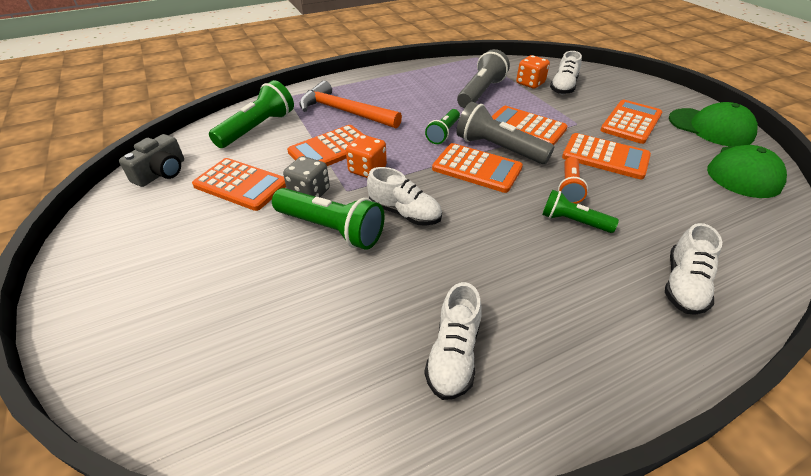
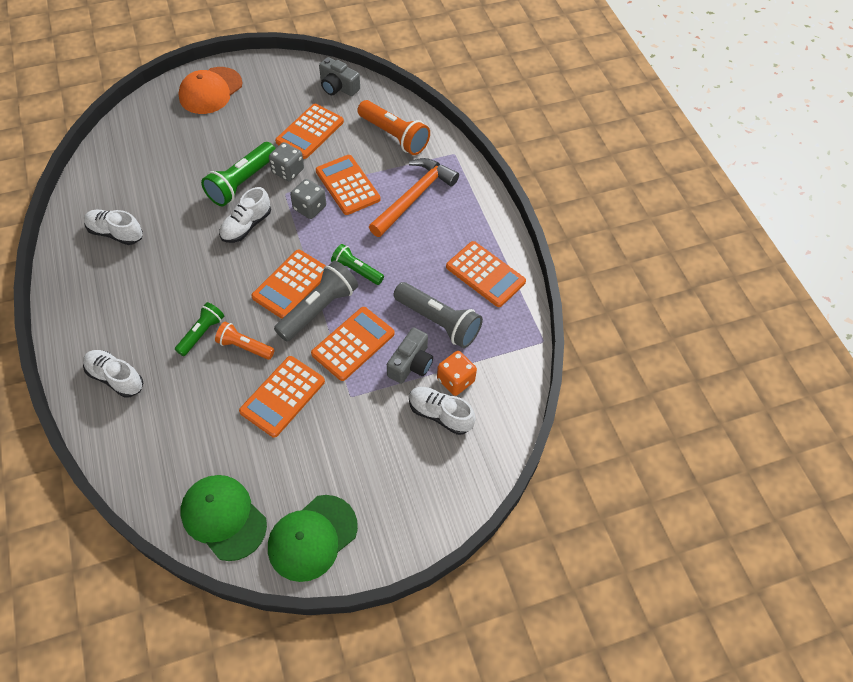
camera: 95 degrees right, 15 degrees up
green flashlight [209,80,294,148] -> orange flashlight [357,100,430,155]
orange dice [346,135,387,178] -> grey dice [290,179,326,219]
orange calculator [600,100,662,144] -> orange calculator moved to [446,241,526,307]
none -> orange cap [178,67,243,114]
none -> grey camera [387,327,433,384]

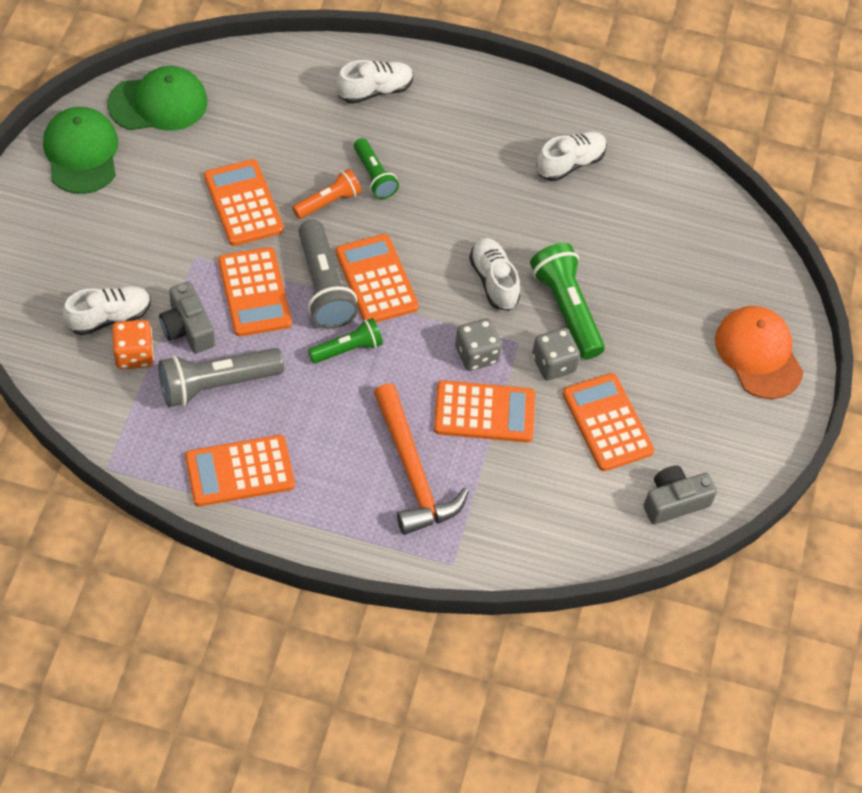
camera: 120 degrees right, 0 degrees up
orange flashlight [357,100,430,155] -> none

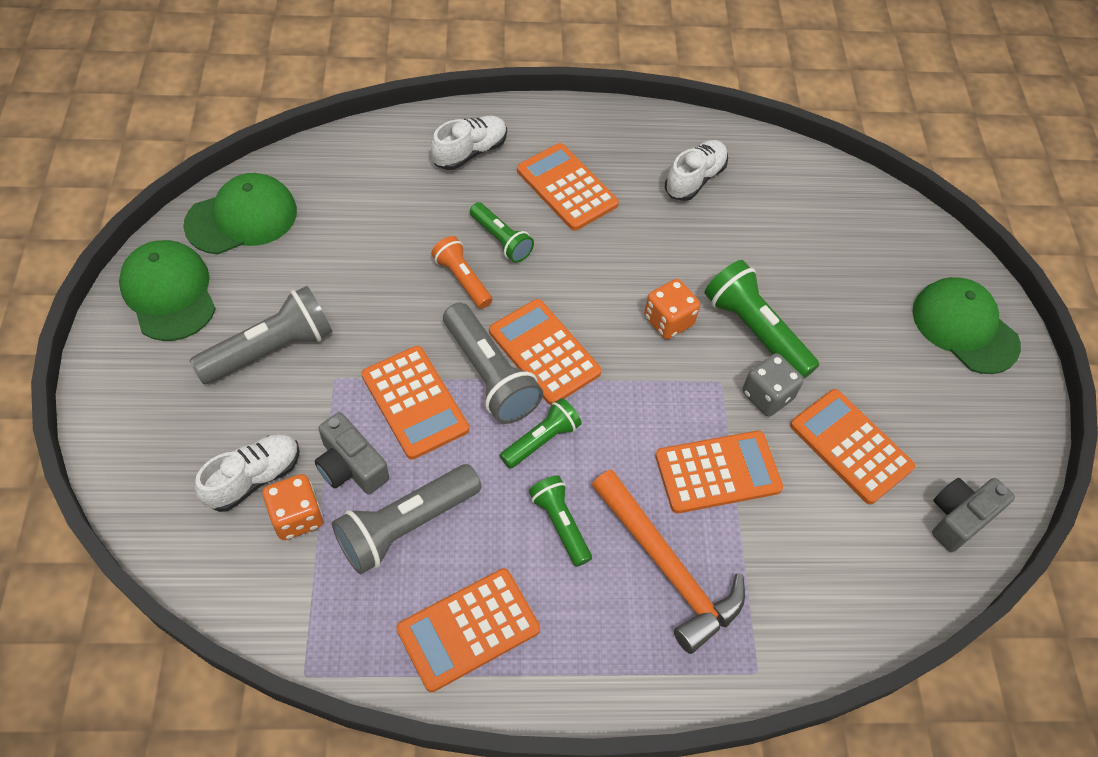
camera: 15 degrees left, 0 degrees up
orange calculator [204,159,284,246] -> orange calculator moved to [517,143,619,231]
orange flashlight [292,169,361,219] -> orange flashlight turned 75 degrees counterclockwise [431,236,492,309]
grey dice [455,318,502,371] -> none
white shoe [469,238,520,311] -> orange dice [644,279,700,339]
orange cap [715,306,804,399] -> green cap [912,277,1021,374]
none -> grey flashlight [189,286,332,384]
none -> green flashlight [529,475,592,567]

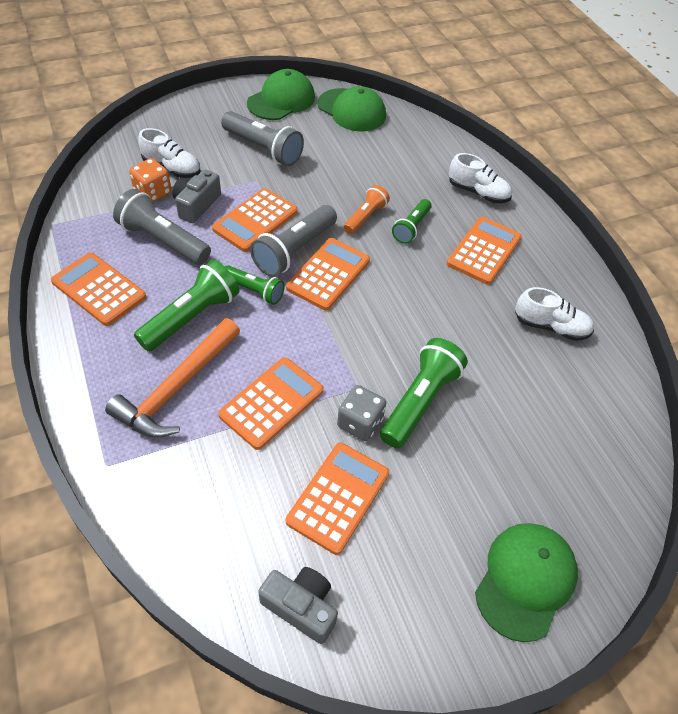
camera: 70 degrees right, 5 degrees down
green flashlight [529,475,592,567] -> green flashlight [134,260,239,352], size x1.64
orange dice [644,279,700,339] -> none
orange calculator [655,431,783,513] -> orange calculator turned 105 degrees counterclockwise [218,357,324,450]

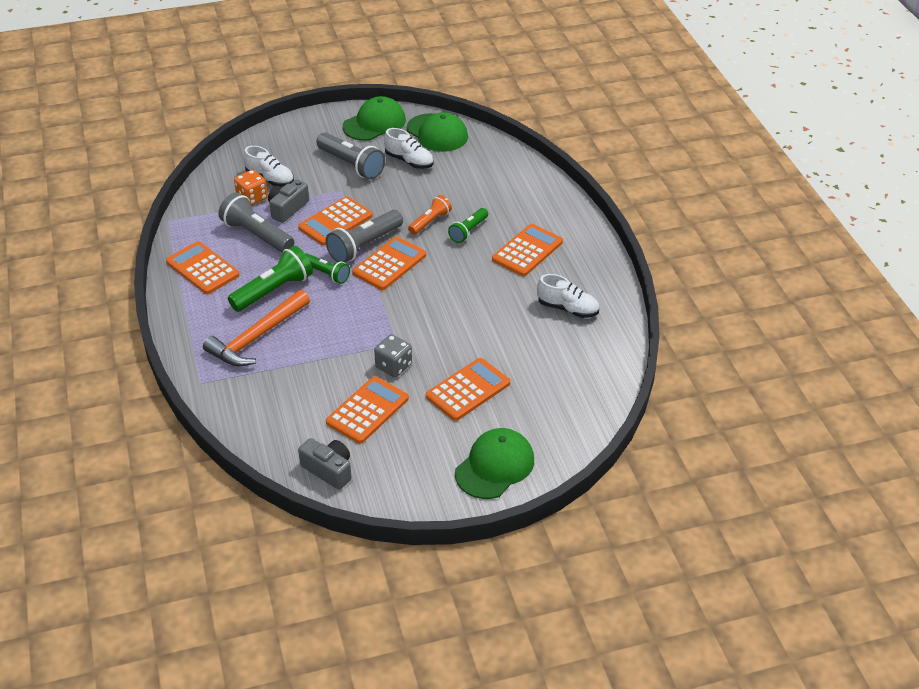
camera: 10 degrees right, 10 degrees down
orange calculator [218,357,324,450] -> orange calculator moved to [426,358,510,421]
green flashlight [380,338,468,449] -> none
white shoe [449,153,512,203] -> white shoe moved to [384,128,434,169]

